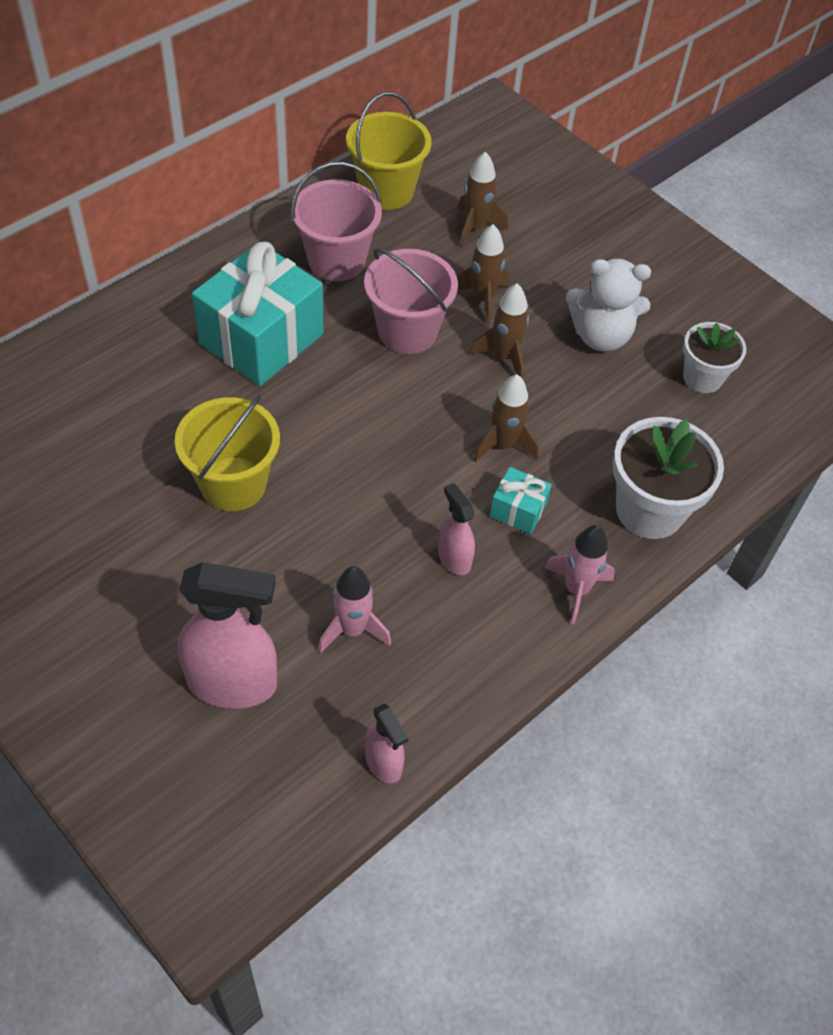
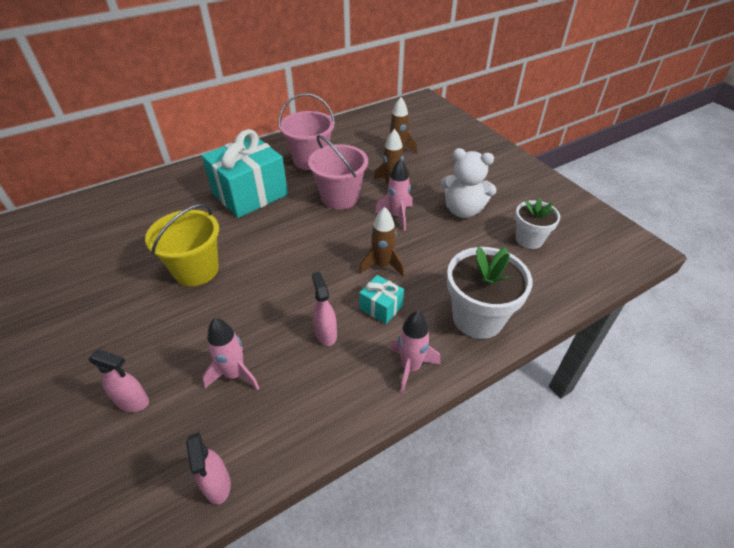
camera: 15 degrees right, 10 degrees down
pink spray bottle [178,562,277,709] -> pink spray bottle [89,349,149,412], size x0.52
yellow bucket [346,92,431,210] -> none
brown rocket [470,283,529,379] -> pink rocket [375,158,413,231]

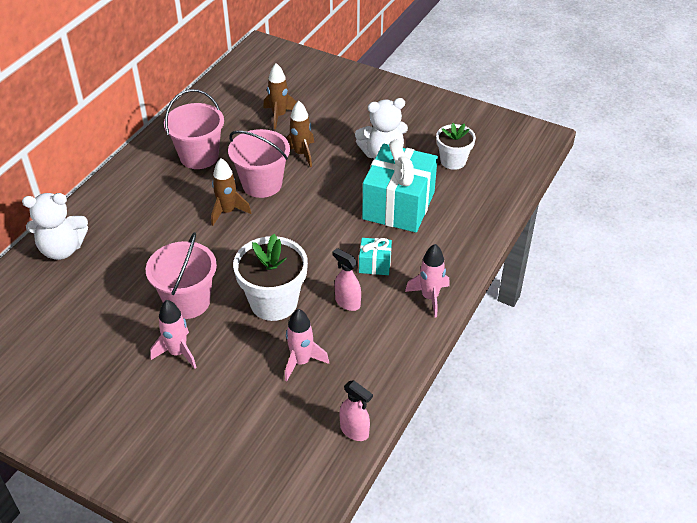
camera: 30 degrees left, 0 degrees up
pink spray bottle [89,349,149,412] -> none
yellow bucket [145,204,219,286] -> pink bucket [146,232,217,319]
turquoise gift [202,129,288,218] -> turquoise gift moved to [362,140,438,233]
brown rocket [359,207,405,277] -> brown rocket moved to [211,158,251,226]
pink rocket [375,158,413,231] -> pink rocket moved to [150,300,197,369]
white flower pot [447,247,532,339] -> white flower pot moved to [233,234,308,321]
none -> white teddy bear [22,193,88,260]

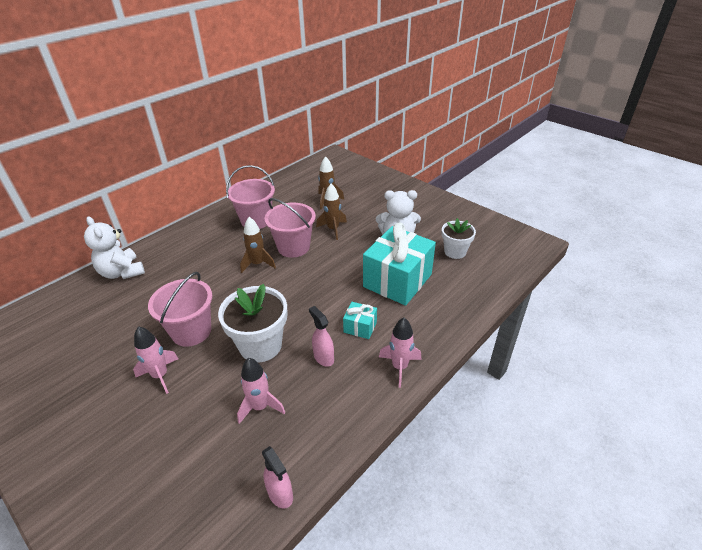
camera: 15 degrees right, 5 degrees down
white teddy bear [22,193,88,260] -> white teddy bear turned 45 degrees clockwise [84,216,145,279]

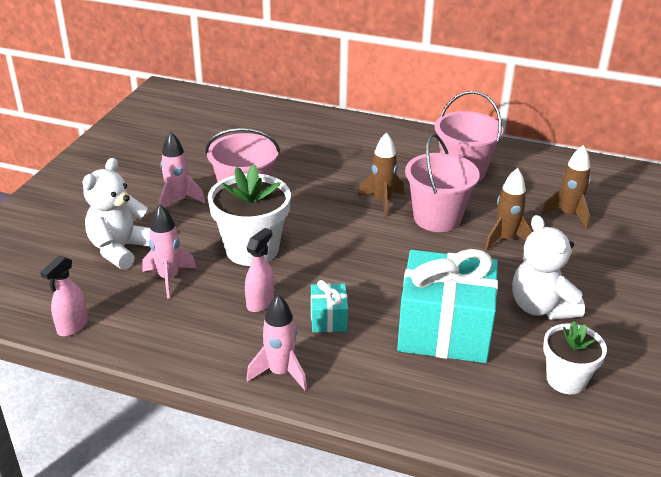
camera: 65 degrees right, 5 degrees down
white teddy bear [84,216,145,279] -> white teddy bear moved to [83,158,150,270]

